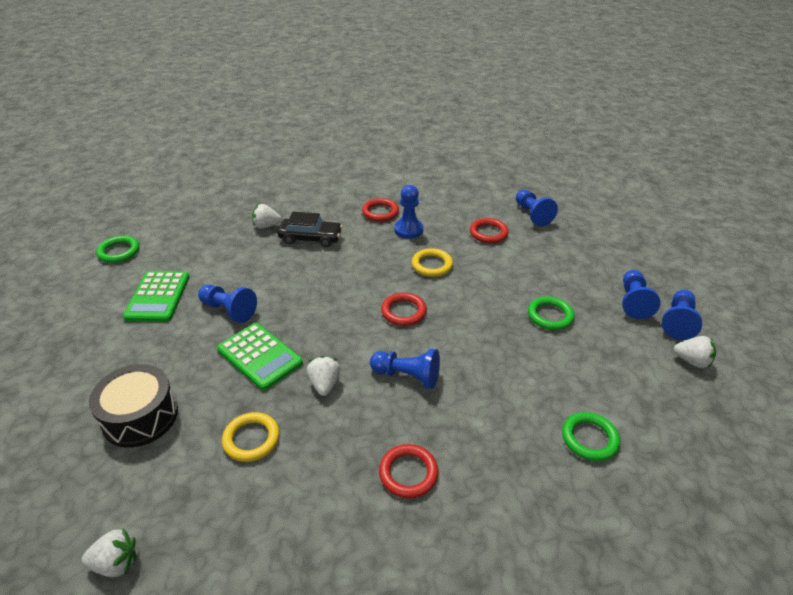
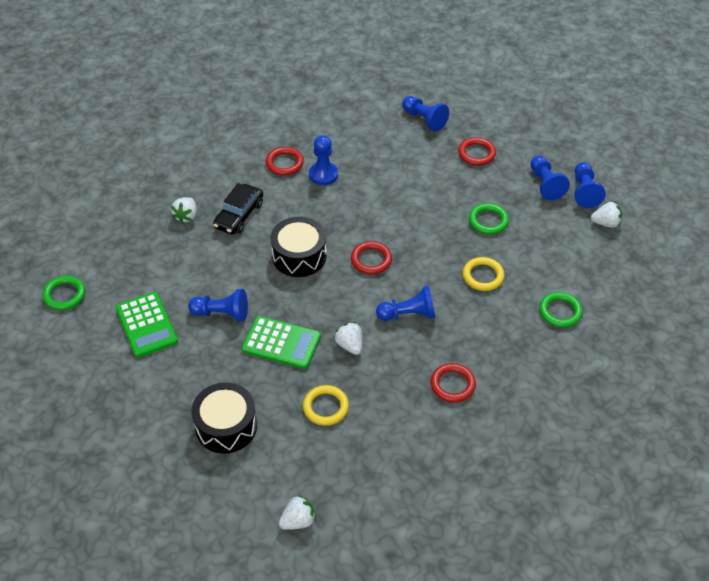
camera: 25 degrees left, 10 degrees up
white strawberry [252,204,282,229] -> white strawberry turned 45 degrees counterclockwise [171,197,197,224]
black car [278,212,343,247] -> black car turned 135 degrees clockwise [213,183,263,235]
yellow ring [412,248,453,277] -> yellow ring moved to [463,257,505,291]
red ring [470,218,509,243] -> red ring moved to [458,137,496,166]
none -> black drum [271,217,327,277]

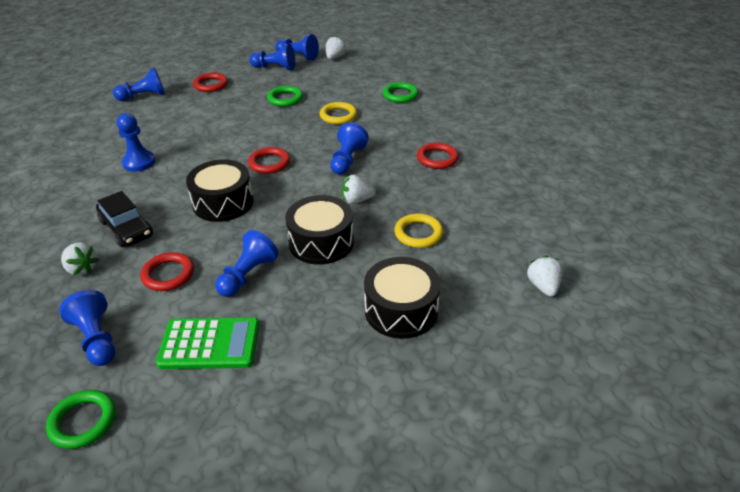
camera: 65 degrees left, 10 degrees down
green calculator [242,316,321,369] -> black drum [285,195,354,265]
red ring [266,147,304,176] -> red ring moved to [141,252,194,291]
none -> blue pawn [59,290,115,366]

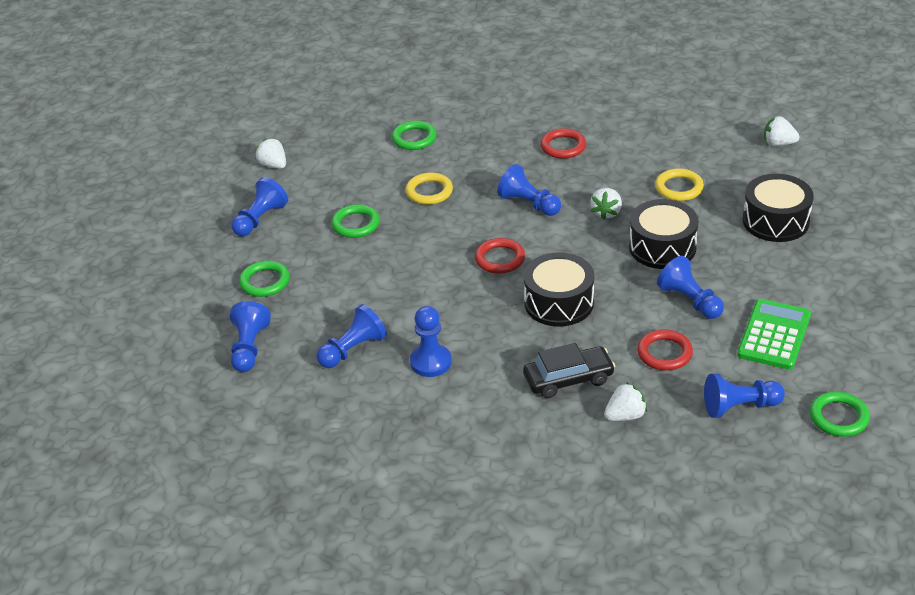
camera: 65 degrees left, 0 degrees up
red ring [193,73,228,92] -> green ring [239,261,290,297]
blue pawn [275,34,319,60] -> blue pawn moved to [316,304,387,368]

